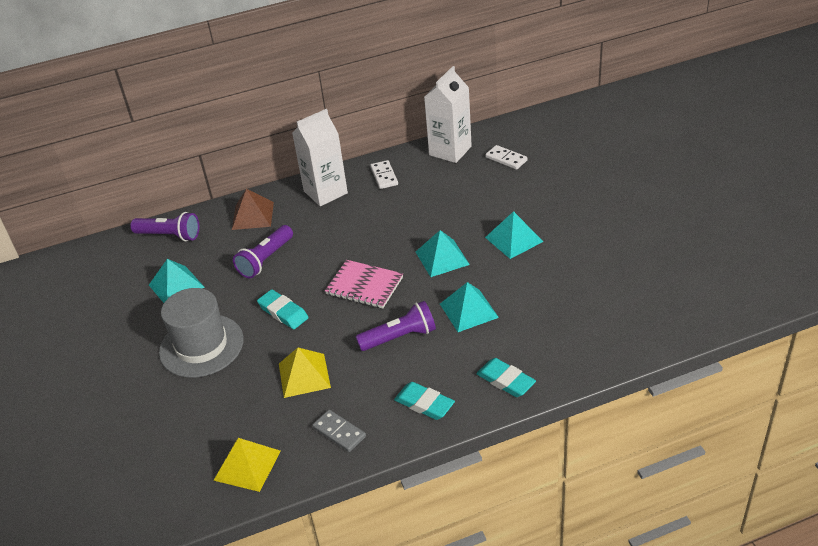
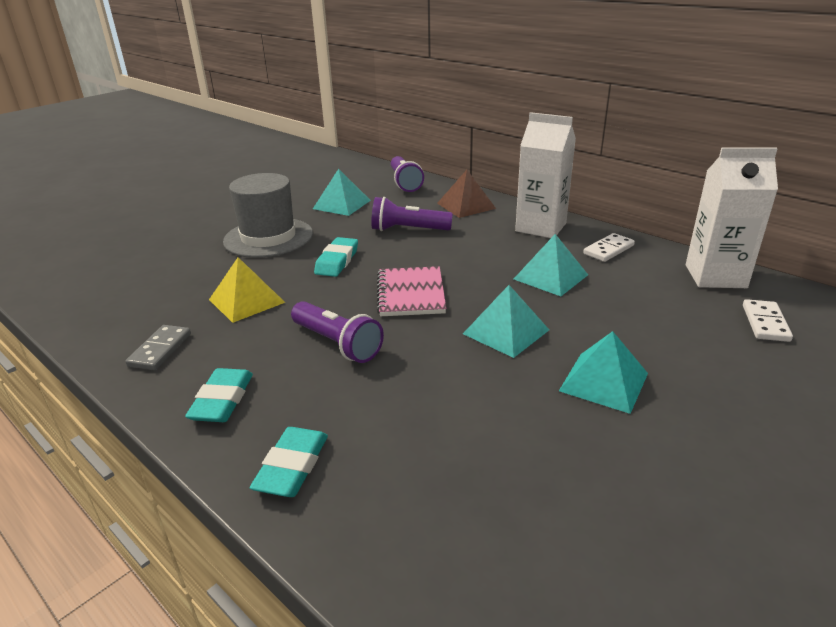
camera: 60 degrees right, 10 degrees down
yellow pyramid [213,438,281,492] -> none
turquoise pyramid [440,282,499,332] -> turquoise pyramid moved to [514,234,588,296]

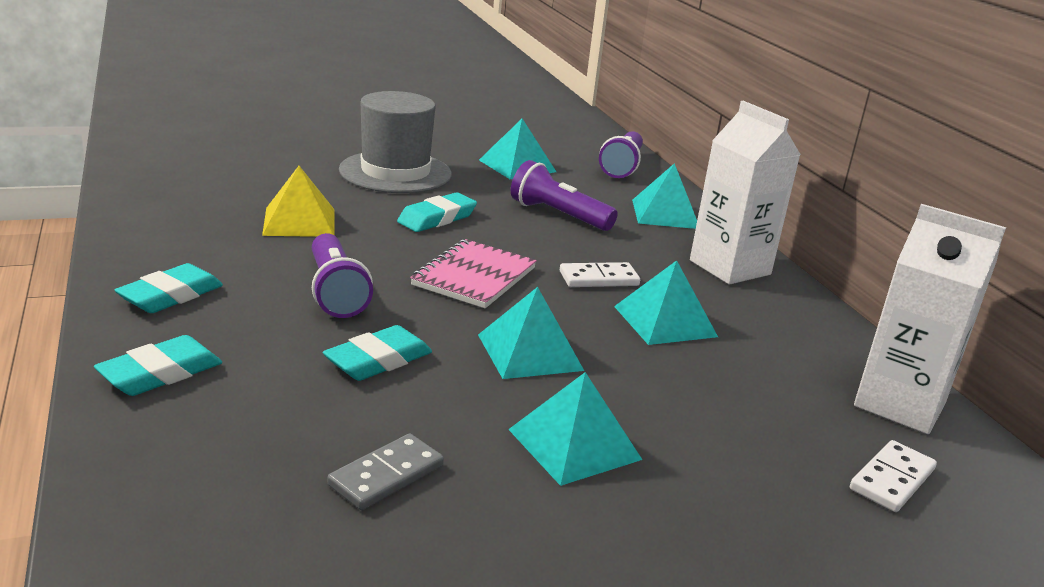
camera: 25 degrees right, 5 degrees down
grey domino [125,325,191,370] -> grey domino moved to [328,434,444,510]
brown pyramid [437,170,496,218] -> turquoise pyramid [632,163,697,229]
white domino [583,233,635,262] -> white domino moved to [560,262,640,287]
none -> turquoise eraser [323,325,432,381]

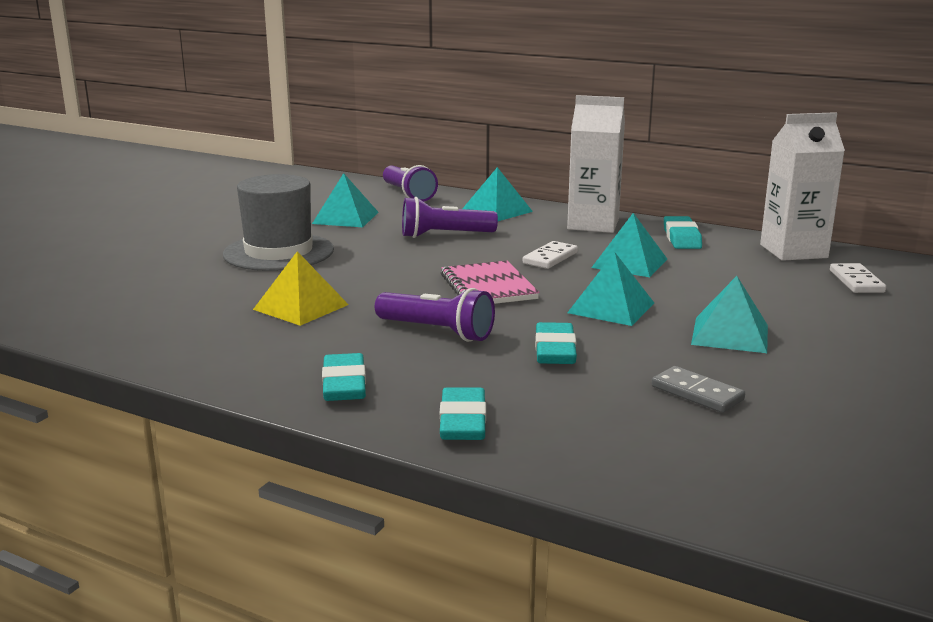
camera: 40 degrees left, 5 degrees down
grey domino [328,434,444,510] -> grey domino turned 45 degrees counterclockwise [652,366,745,413]
turquoise eraser [397,192,477,232] -> turquoise eraser moved to [664,216,702,249]

